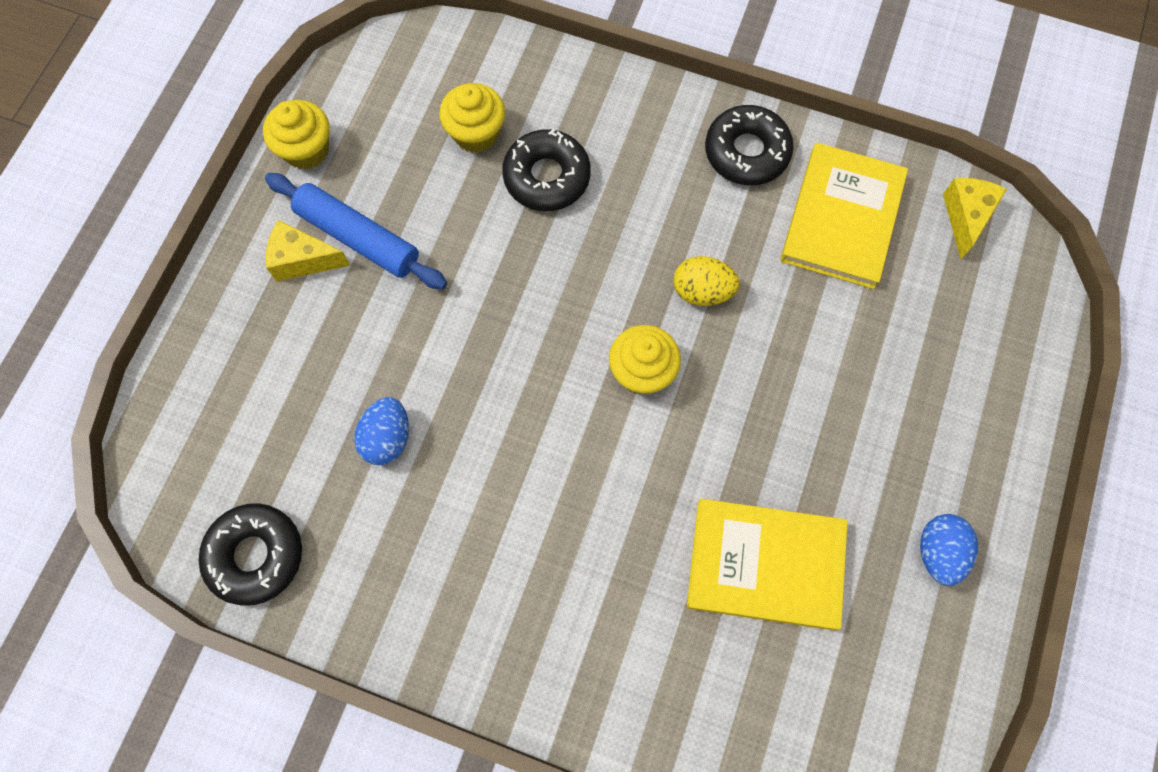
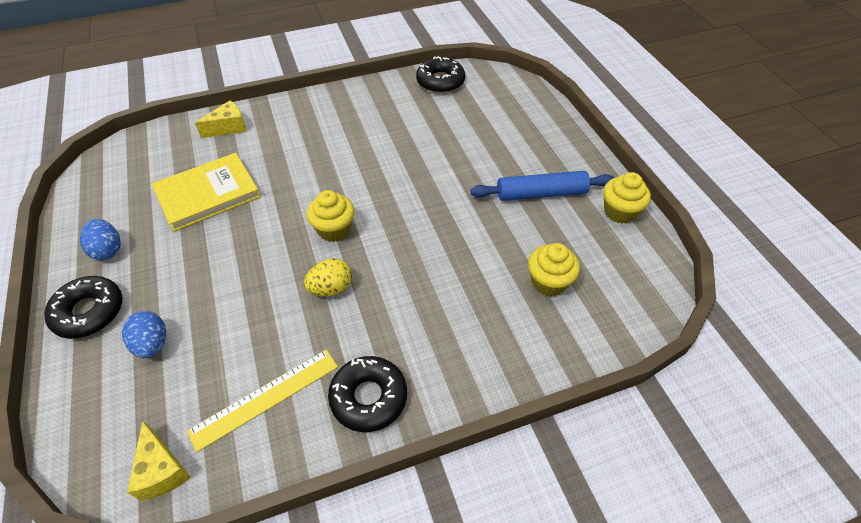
camera: 140 degrees right, 20 degrees down
yellow cheese [266,220,351,281] -> yellow cheese moved to [195,100,246,138]
blue egg [354,397,409,465] -> blue egg moved to [122,311,166,358]
black donut [502,129,591,211] -> black donut moved to [44,276,123,339]
yellow book [780,143,908,289] -> yellow ruler [187,349,338,452]

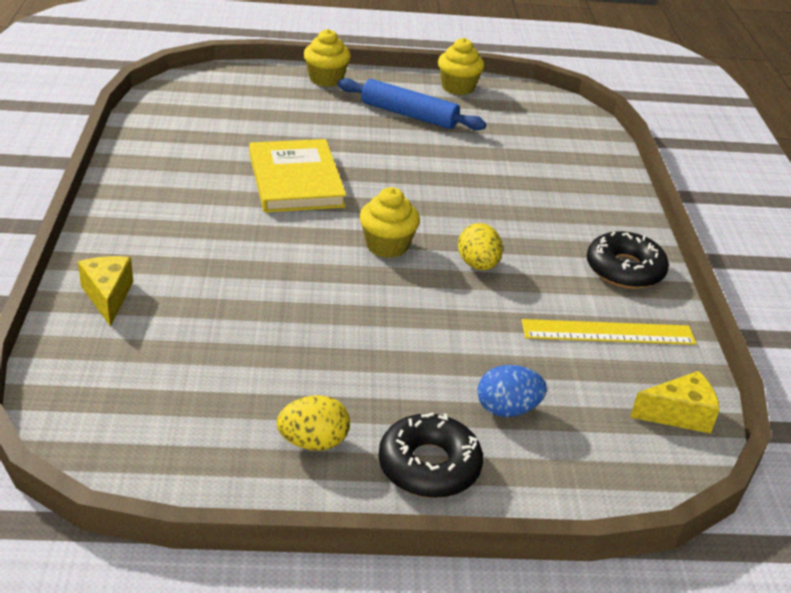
camera: 75 degrees left, 15 degrees down
blue egg [80,219,121,260] -> yellow egg [277,395,350,451]
yellow book [152,153,261,232] -> yellow book moved to [249,139,346,213]
yellow ruler [187,349,338,452] -> yellow ruler turned 75 degrees counterclockwise [522,319,696,345]
black donut [416,56,465,93] -> none
blue rolling pin [471,171,615,201] -> blue rolling pin turned 75 degrees counterclockwise [338,78,486,130]
yellow cupcake [528,243,580,296] -> yellow cupcake moved to [303,29,351,87]

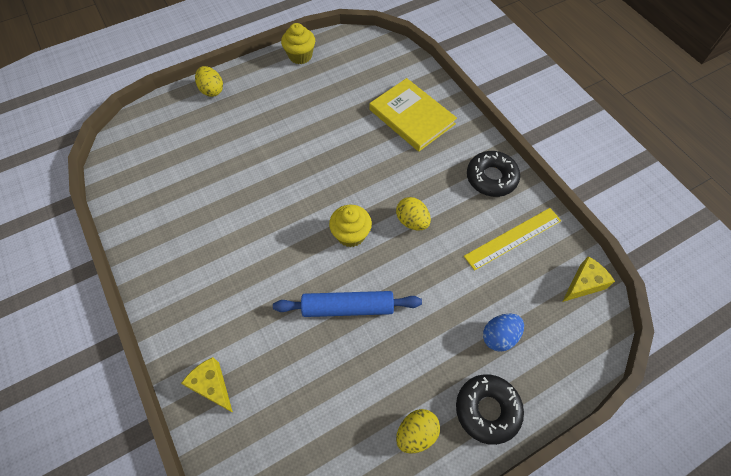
camera: 25 degrees left, 25 degrees up
yellow book [249,139,346,213] -> yellow book moved to [369,78,457,152]
yellow cupcake [303,29,351,87] -> yellow egg [195,66,223,97]
blue rolling pin [338,78,486,130] -> blue rolling pin moved to [273,291,422,317]

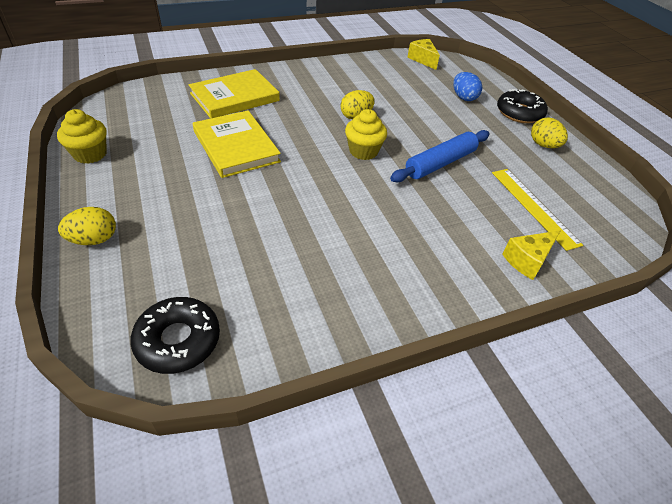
camera: 85 degrees left, 15 degrees down
blue rolling pin [273,291,422,317] -> blue rolling pin turned 45 degrees clockwise [390,130,490,182]
yellow ruler [464,208,561,271] -> yellow ruler moved to [492,169,583,251]
black donut [467,151,520,197] -> black donut moved to [130,297,220,374]
none -> yellow book [193,110,281,178]

